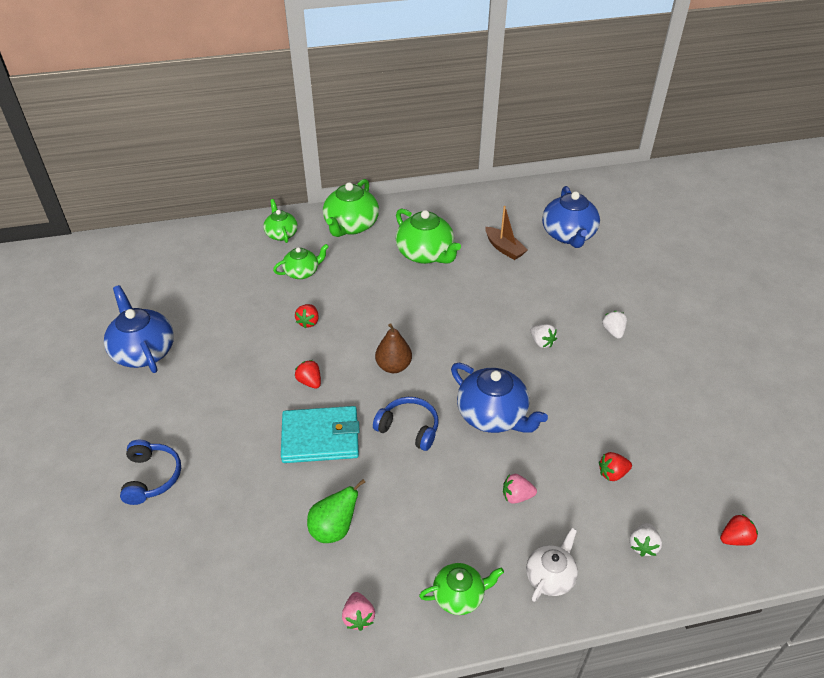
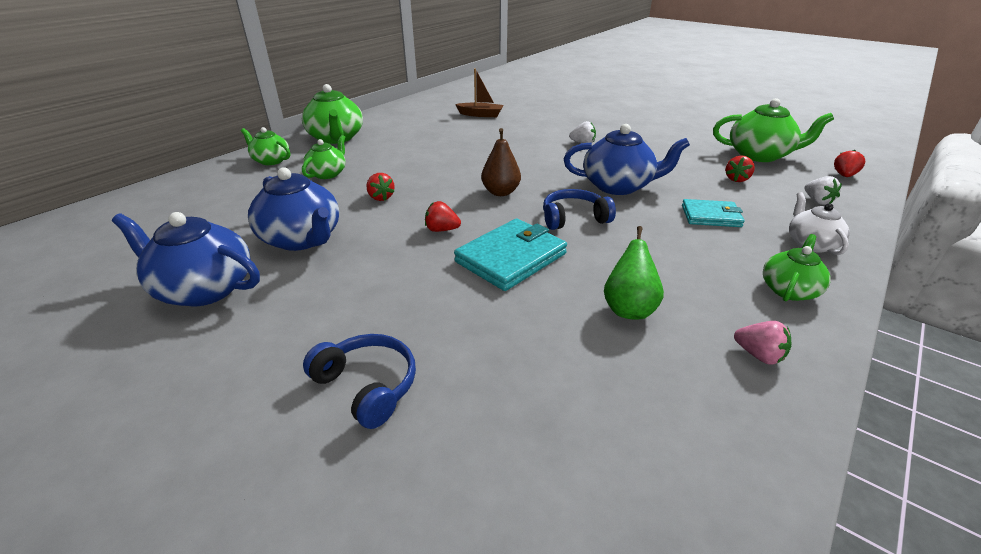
camera: 40 degrees left, 10 degrees down
green teapot [395,208,461,264] -> green teapot moved to [713,98,834,162]
pink strawberry [503,474,537,504] -> turquoise wallet [682,199,745,227]
blue teapot [542,186,600,248] -> blue teapot moved to [248,167,339,251]
white strawberry [602,311,627,339] -> none

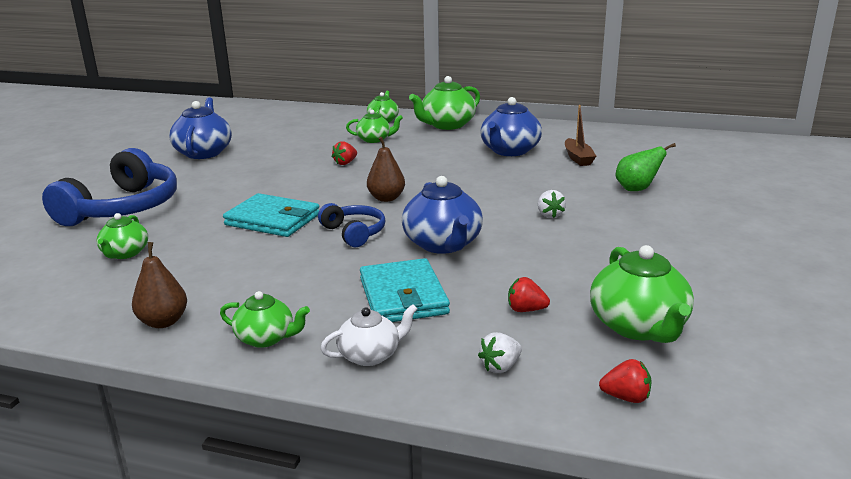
camera: 70 degrees right, 10 degrees down
blue teapot [248,167,339,251] -> blue teapot moved to [480,97,542,156]
blue headphones [303,334,416,429] -> blue headphones [42,148,177,226], size x1.91
red strawberry [425,201,461,232] -> none
green pear [604,226,664,320] -> green pear moved to [616,143,676,191]
turquoise wallet [682,199,745,227] -> turquoise wallet [360,258,450,322], size x1.57
pink strawberry [734,321,792,365] -> brown pear [132,242,187,328]
none -> green teapot [96,213,148,259]

